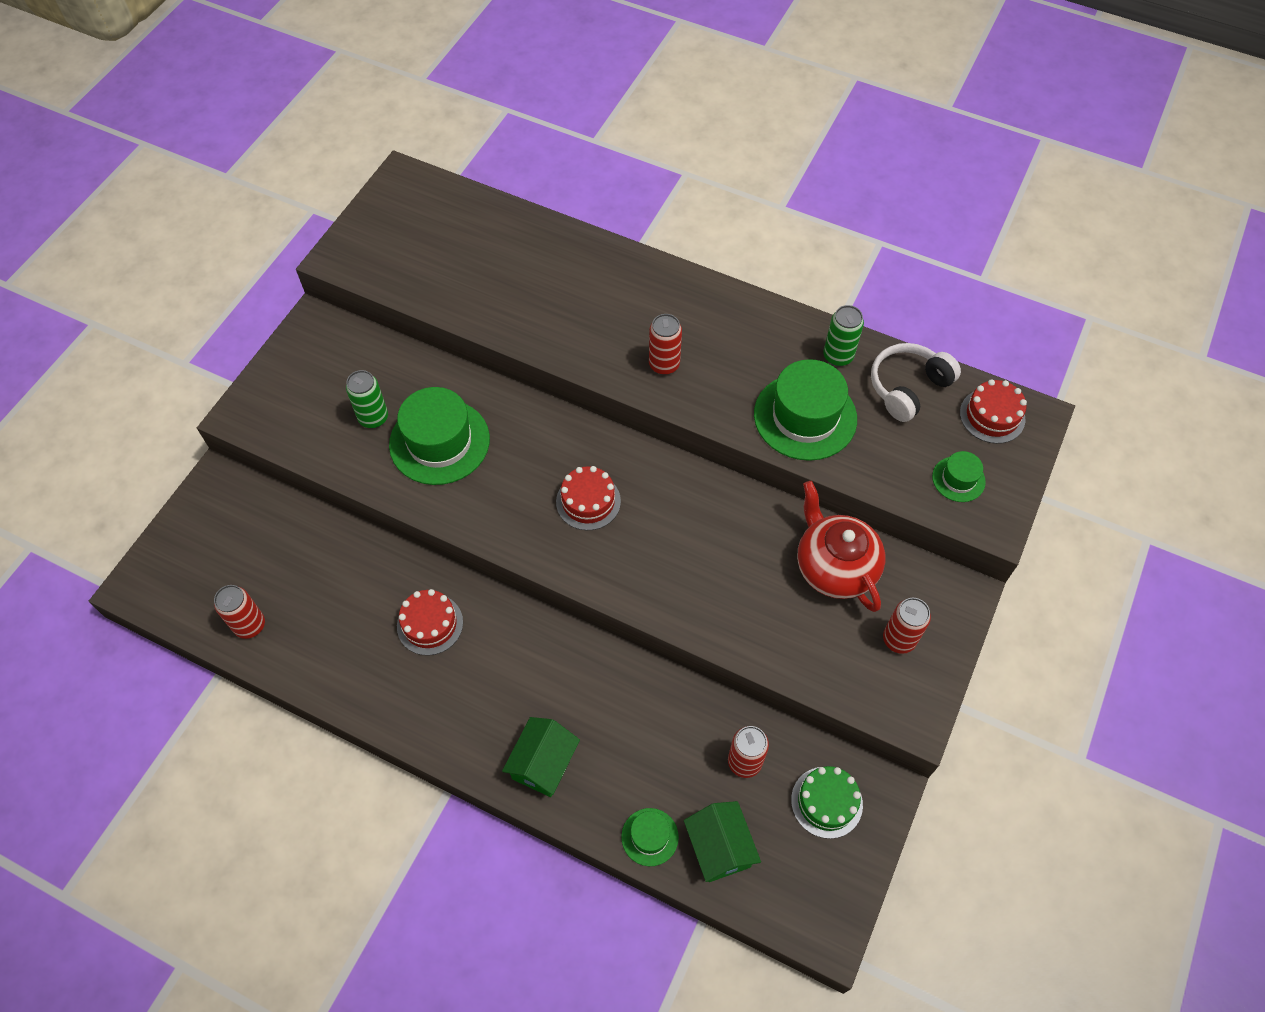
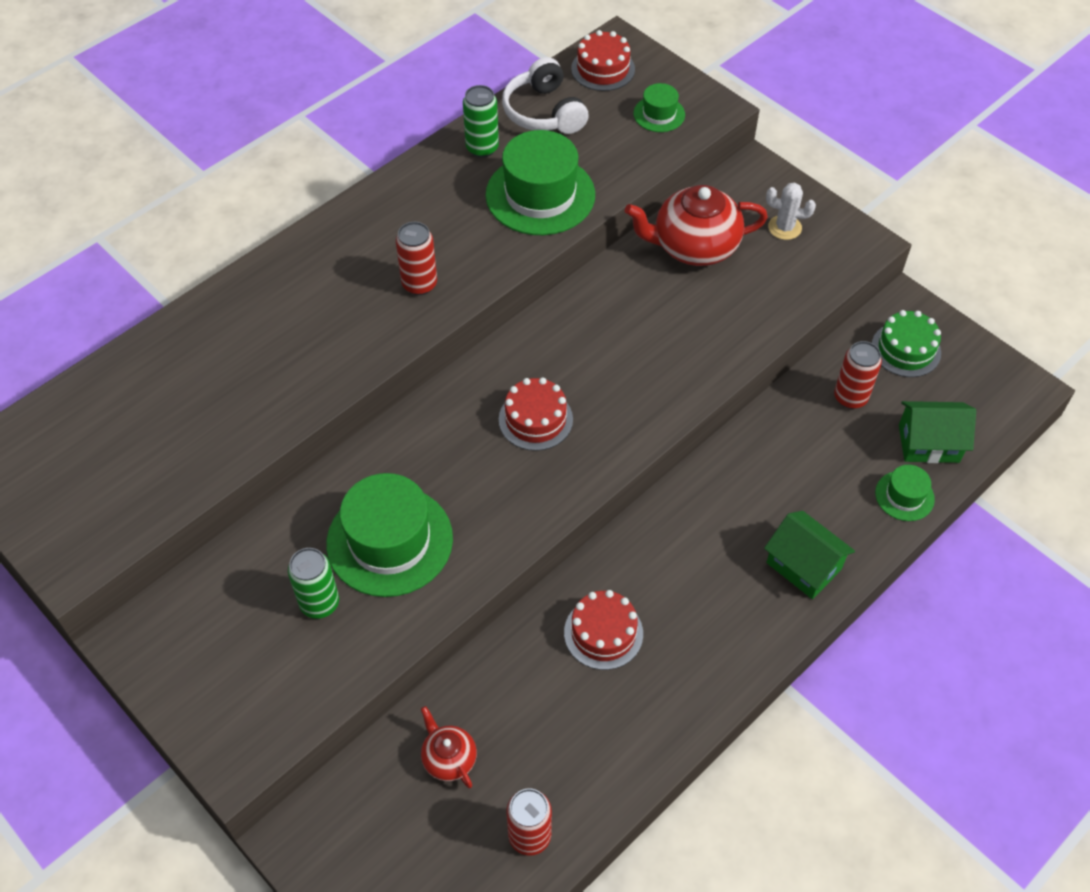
camera: 70 degrees left, 5 degrees down
red can [883,598,931,654] -> white cactus [766,183,816,240]
none -> red teapot [421,706,477,788]

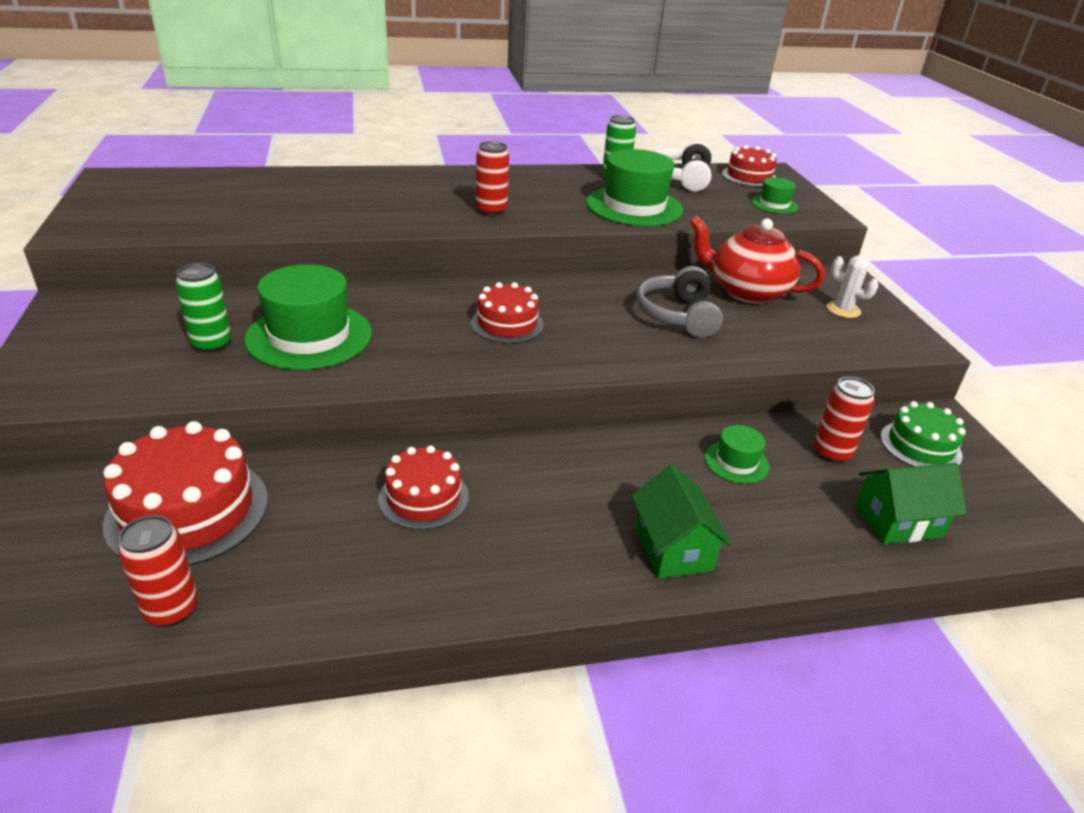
camera: 30 degrees right, 20 degrees down
red teapot [421,706,477,788] -> red cake [103,421,268,566]
green hat [875,465,935,521] -> green hat moved to [705,425,770,484]
green house [899,401,976,463] -> green house turned 45 degrees counterclockwise [855,463,967,544]
none -> grey headphones [636,266,723,338]

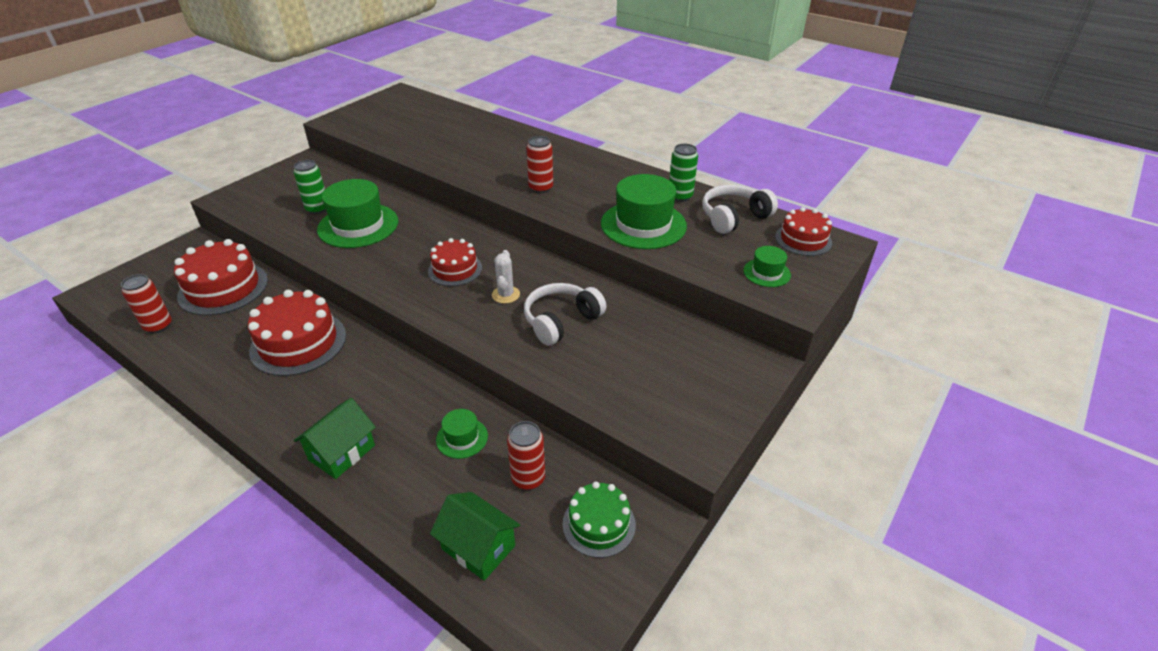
camera: 50 degrees right, 5 degrees up
red cake [378,445,469,530] -> red cake [248,290,346,376], size x1.63
grey headphones [636,266,723,338] -> white headphones [524,283,607,346]
red teapot [689,216,825,304] -> none
white cactus [827,255,879,318] -> white cactus moved to [492,250,520,304]

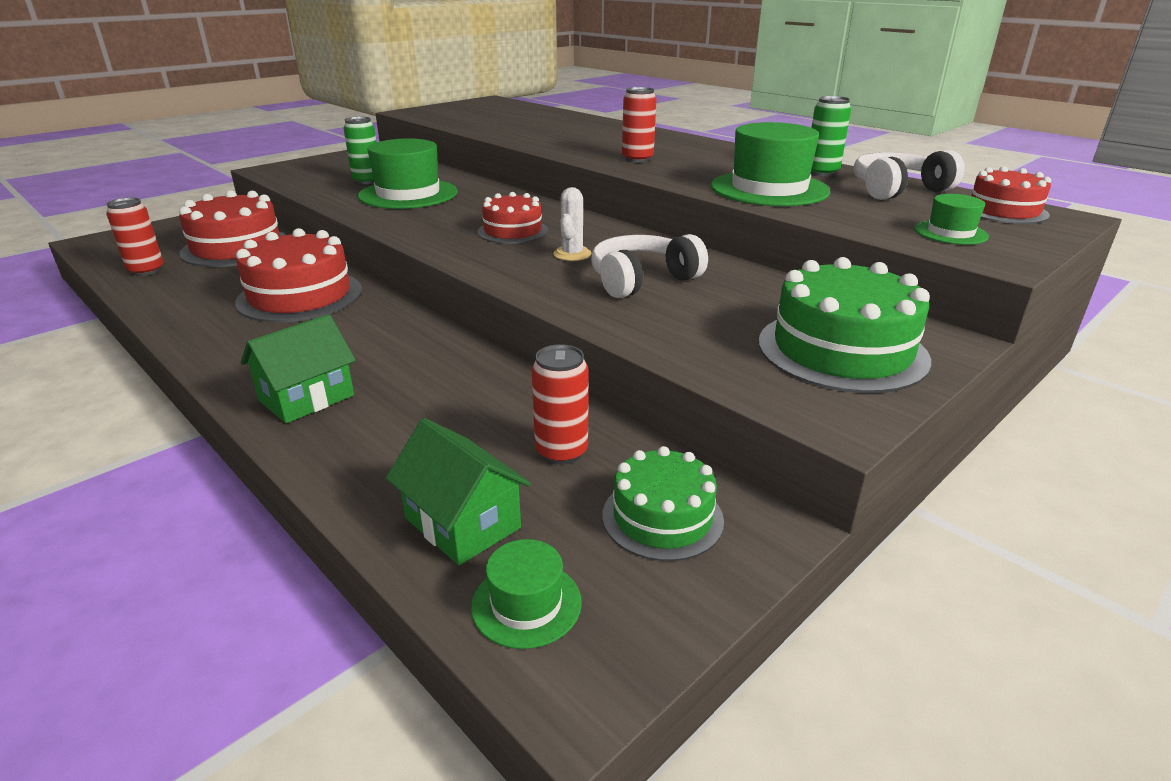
camera: 10 degrees right, 10 degrees down
green hat [436,409,488,459] -> green hat moved to [471,539,582,649]
none -> green cake [759,257,931,393]

